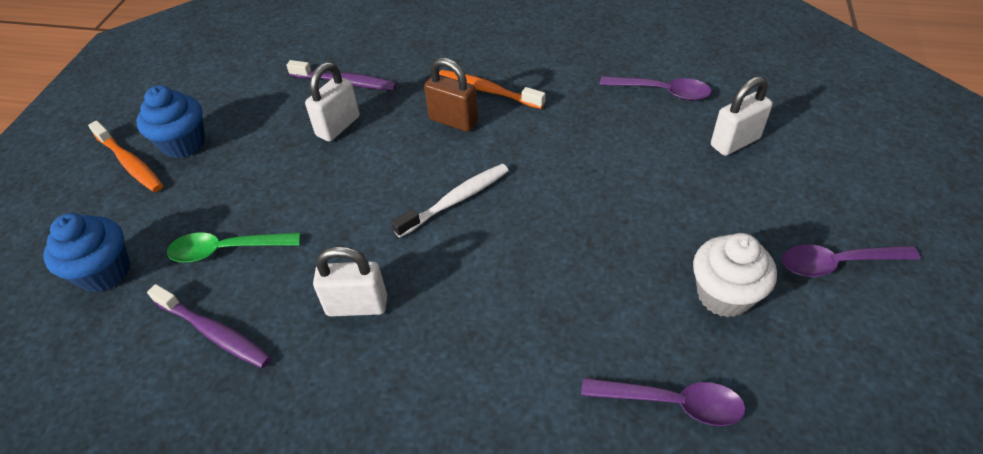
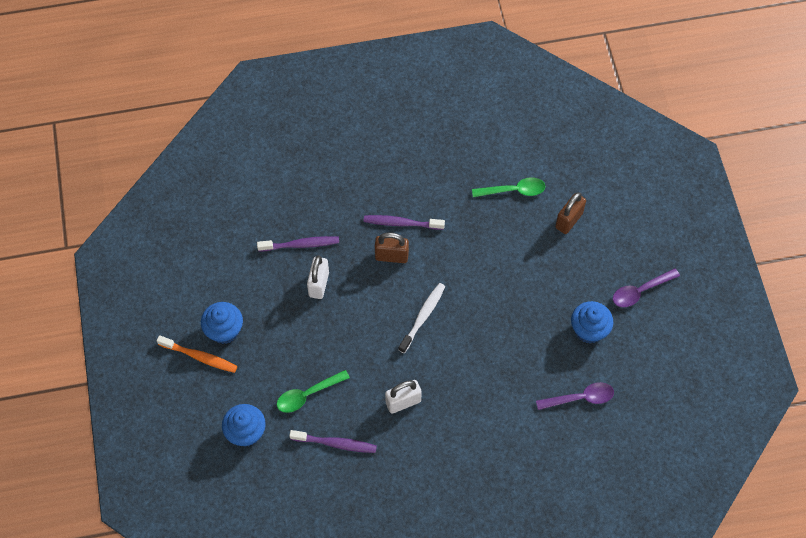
camera: 25 degrees left, 15 degrees up
orange toothbrush [439,70,546,109] -> purple toothbrush [364,215,445,230]
purple spoon [600,76,712,100] -> green spoon [472,177,545,197]
white cupcake [693,233,777,318] -> blue cupcake [571,301,613,344]
white padlock [711,76,773,156] -> brown padlock [555,192,586,234]

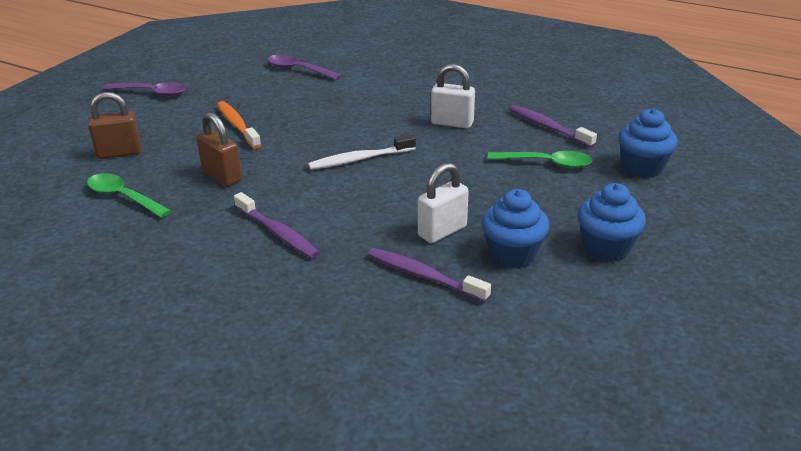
camera: 140 degrees left, 30 degrees down
orange toothbrush [157,335,237,373] -> orange toothbrush moved to [217,101,261,149]
brown padlock [375,232,409,263] -> brown padlock moved to [196,112,242,186]
blue cupcake [571,301,613,344] -> blue cupcake moved to [482,189,550,268]

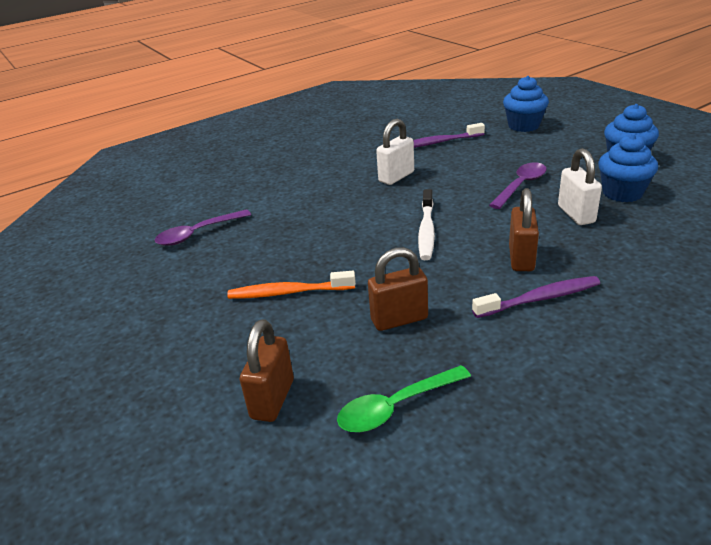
camera: 60 degrees left, 0 degrees up
purple spoon [103,82,186,96] -> purple spoon moved to [489,162,547,209]
purple toothbrush [368,248,491,302] -> none
green spoon [487,151,592,168] -> none
none -> brown padlock [509,188,539,271]

